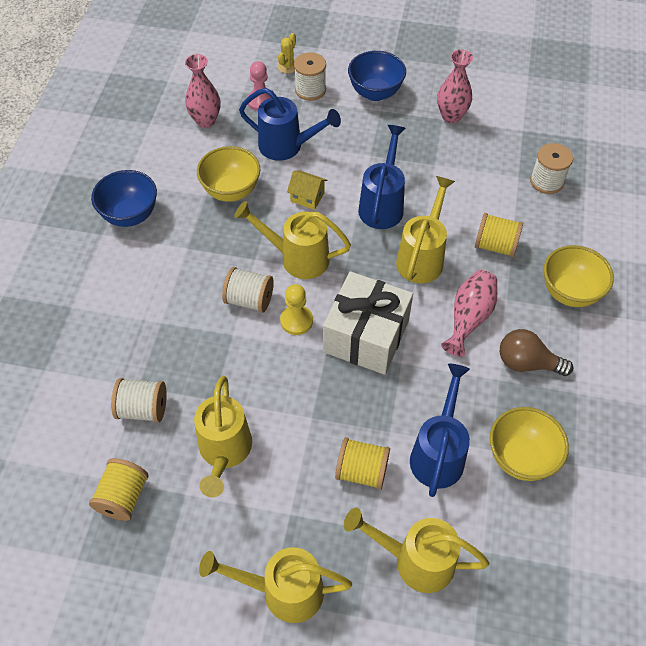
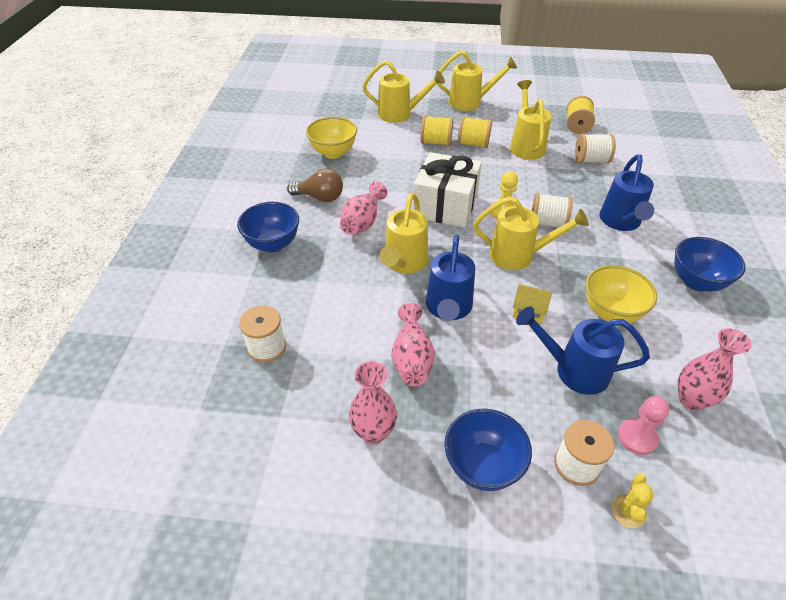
camera: 175 degrees right, 10 degrees down
blue watering can [410,364,470,497] -> blue watering can moved to [599,154,654,231]
yellow spool [475,213,523,258] -> yellow spool moved to [458,116,492,148]
yellow bowl [544,245,614,307] -> blue bowl [237,202,299,252]
none -> pink vase [391,303,435,386]

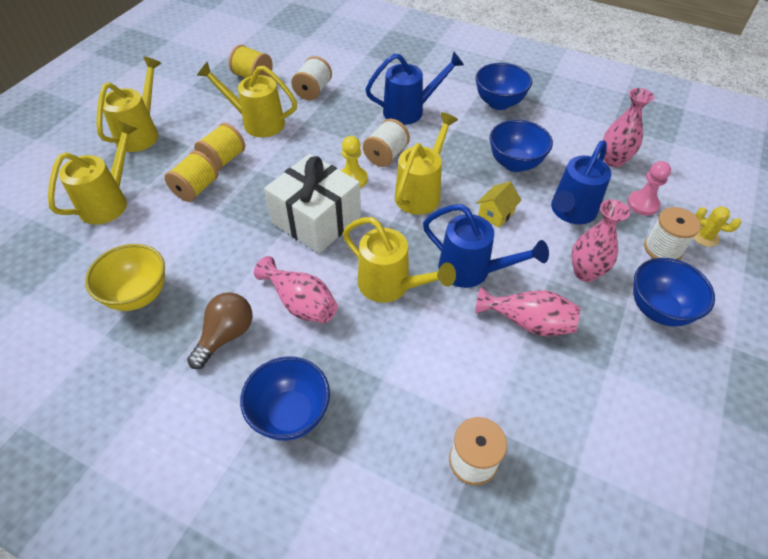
camera: 70 degrees left, 5 degrees up
pink vase [349,361,397,444] -> pink vase moved to [571,199,630,282]
yellow bowl [586,265,657,323] -> blue bowl [490,120,553,172]
blue watering can [599,154,654,231] -> blue watering can turned 45 degrees counterclockwise [365,52,464,125]

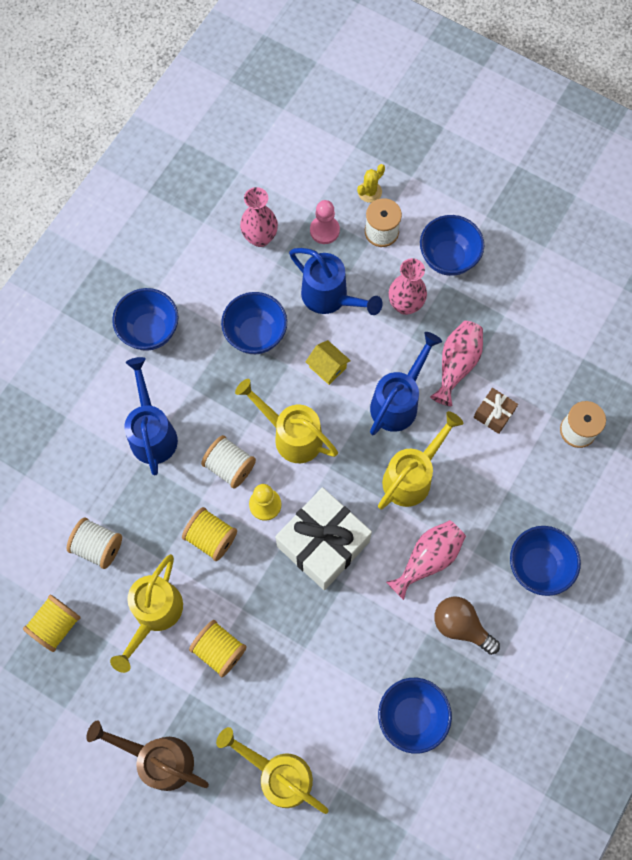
camera: 85 degrees left, 20 degrees up
yellow bowl [85,244,165,311] -> blue bowl [378,678,452,754]
yellow watering can [96,57,161,152] -> brown watering can [86,720,209,791]
yellow spool [164,150,218,202] -> yellow spool moved to [182,507,237,561]
none -> brown gift [474,388,518,434]

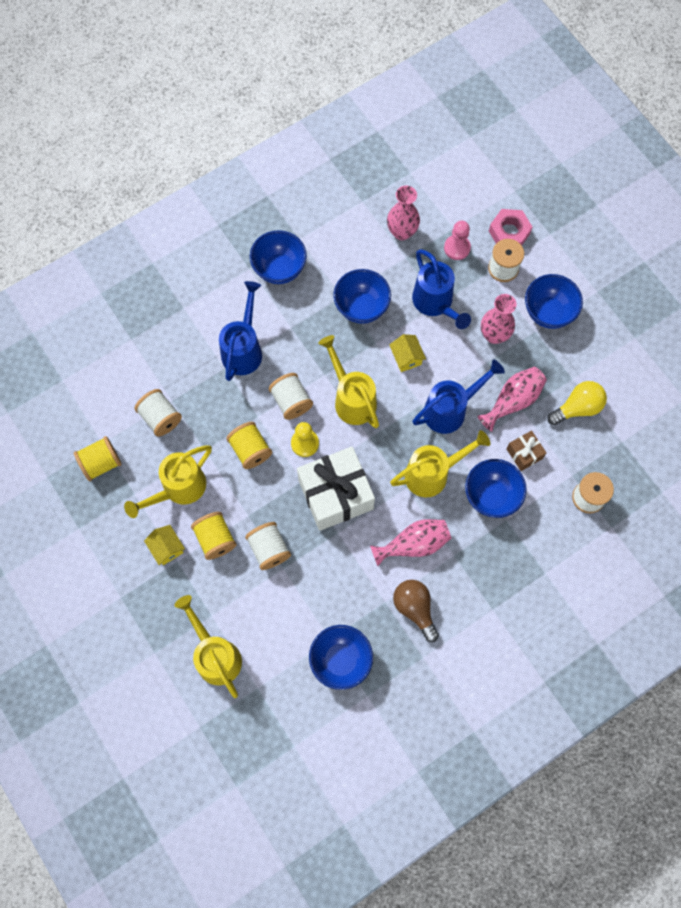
camera: 25 degrees right, 0 degrees up
brown watering can [86,720,209,791] -> none
yellow cactus [357,164,385,203] -> pink nut [489,209,532,245]
blue bowl [510,526,581,596] -> blue bowl moved to [465,459,527,518]
none -> yellow house [144,525,185,565]
none -> white spool [245,522,291,570]
none -> yellow light bulb [547,381,607,425]

